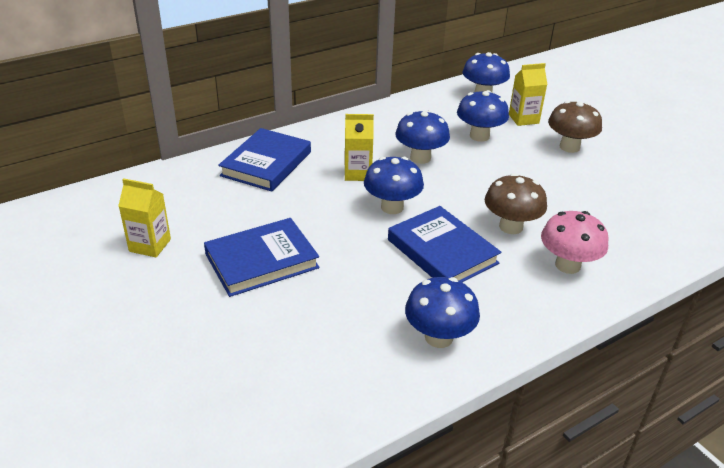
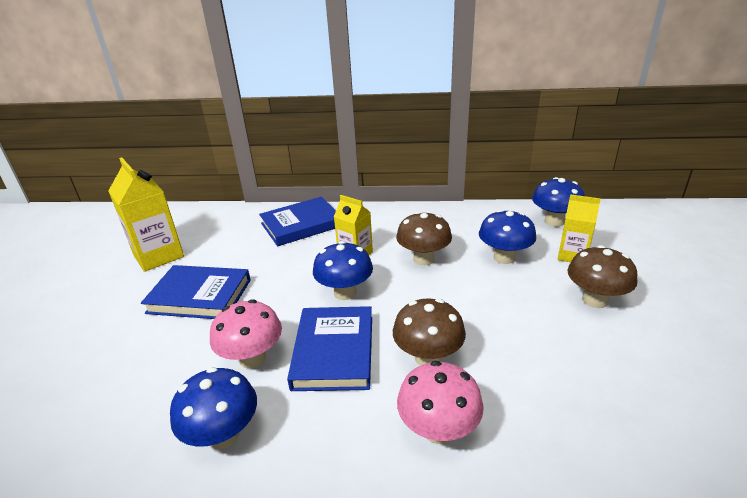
camera: 40 degrees right, 5 degrees down
yellow carton [118,178,171,257] -> yellow carton [108,158,184,272], size x1.61
blue mushroom [395,110,450,164] -> brown mushroom [396,211,452,265]
none -> pink mushroom [210,299,282,369]

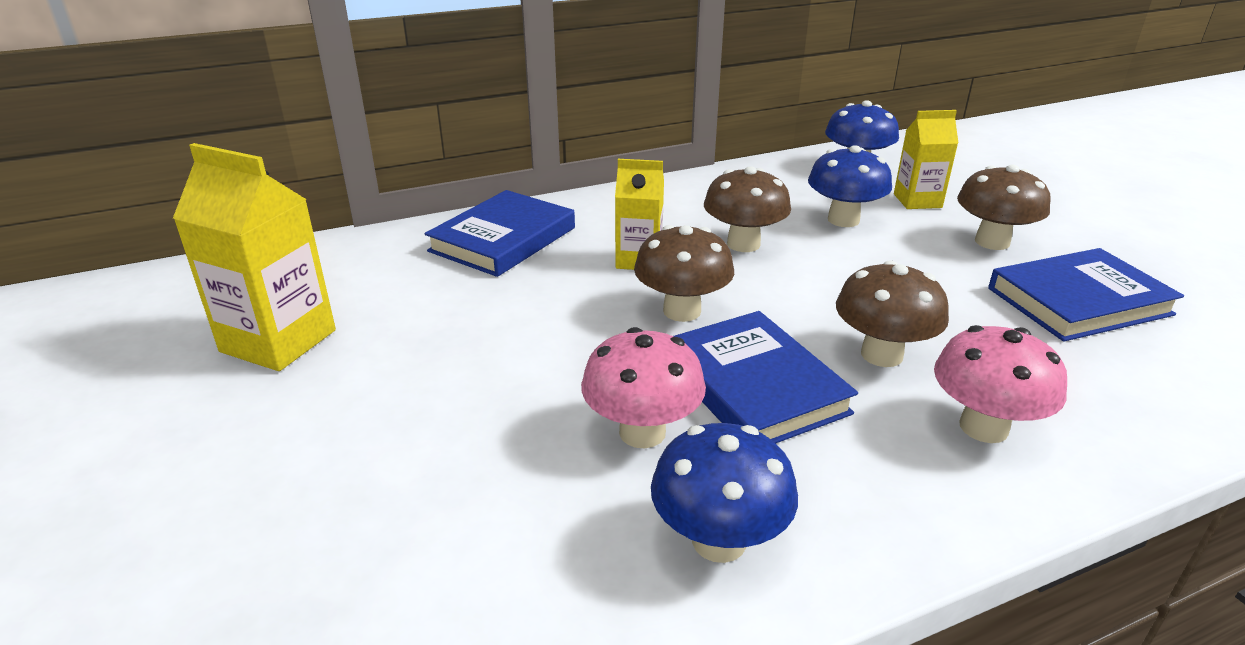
camera: 30 degrees left, 0 degrees up
blue book [141,265,251,319] -> blue book moved to [988,248,1184,342]
blue mushroom [313,241,373,300] -> brown mushroom [634,225,734,322]

